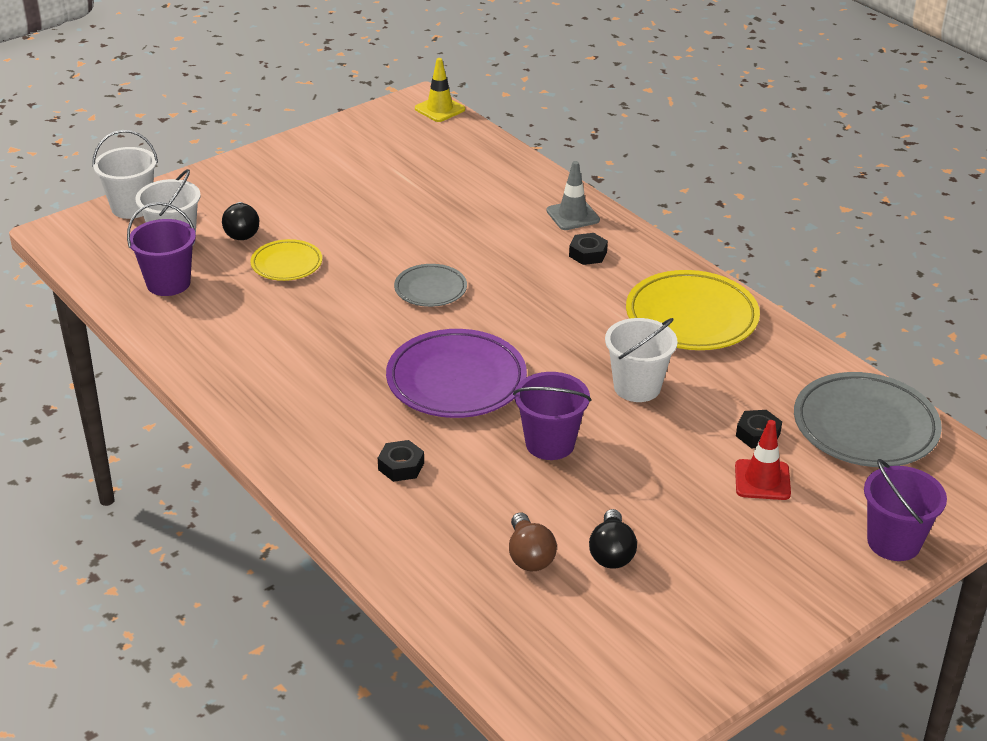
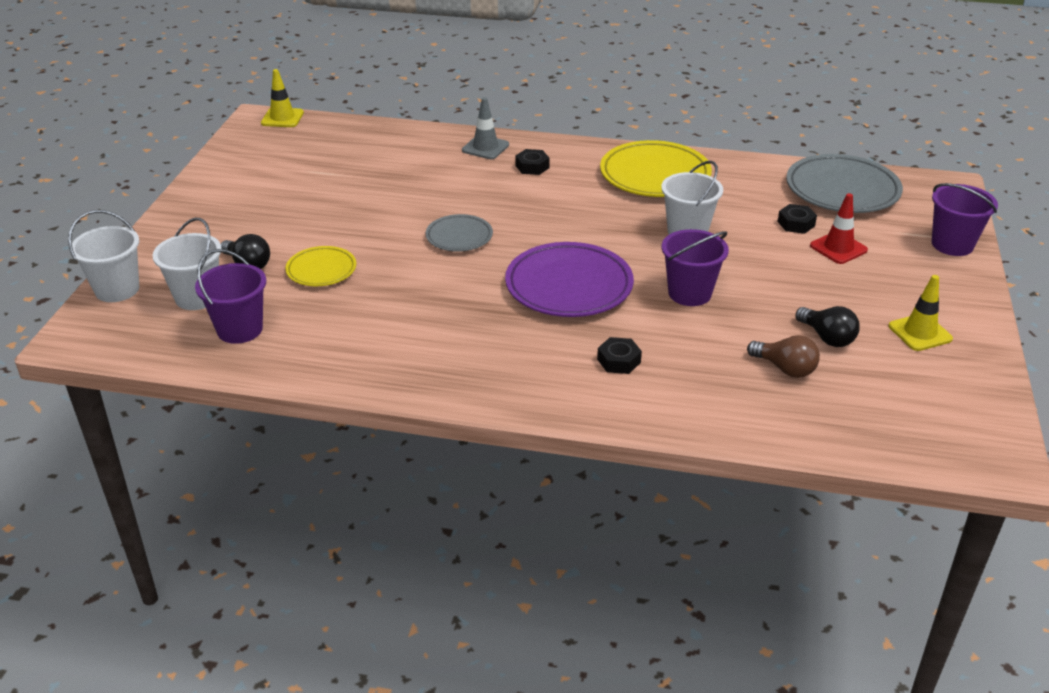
camera: 40 degrees left, 0 degrees up
none -> yellow traffic cone [889,275,953,351]

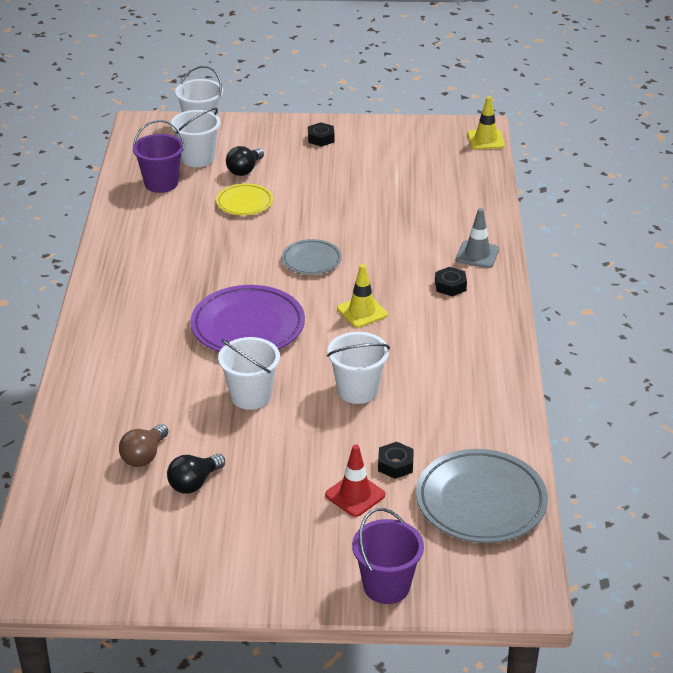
camera: 80 degrees right, 0 degrees up
black nut [597,337,642,374] -> black nut moved to [308,122,334,146]
yellow plate [600,140,712,197] -> none
purple bucket [662,229,729,306] -> white bucket [218,337,280,410]
yellow traffic cone [889,275,953,351] -> yellow traffic cone moved to [337,264,388,328]

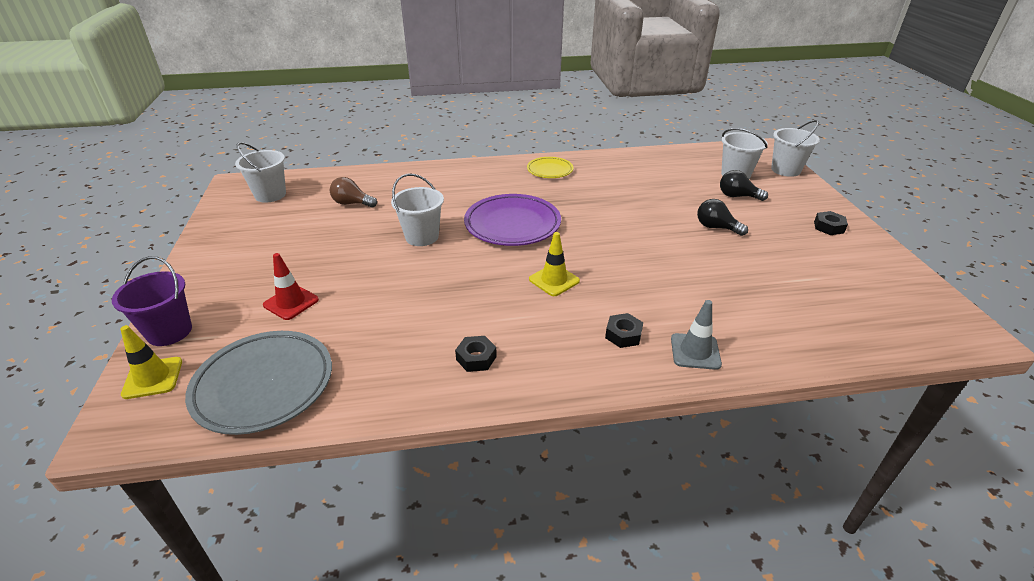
camera: 80 degrees right, 0 degrees up
purple bucket [133,120,184,193] -> none
black light bulb [167,454,225,494] -> black light bulb moved to [697,199,748,236]
yellow plate [216,183,273,215] -> yellow plate moved to [527,157,573,178]
grey plate [282,239,342,275] -> none
white bucket [327,332,390,404] -> white bucket moved to [235,142,286,203]
black nut [378,442,414,479] -> black nut moved to [455,336,497,372]
yellow traffic cone [468,96,505,149] -> yellow traffic cone moved to [120,325,182,399]

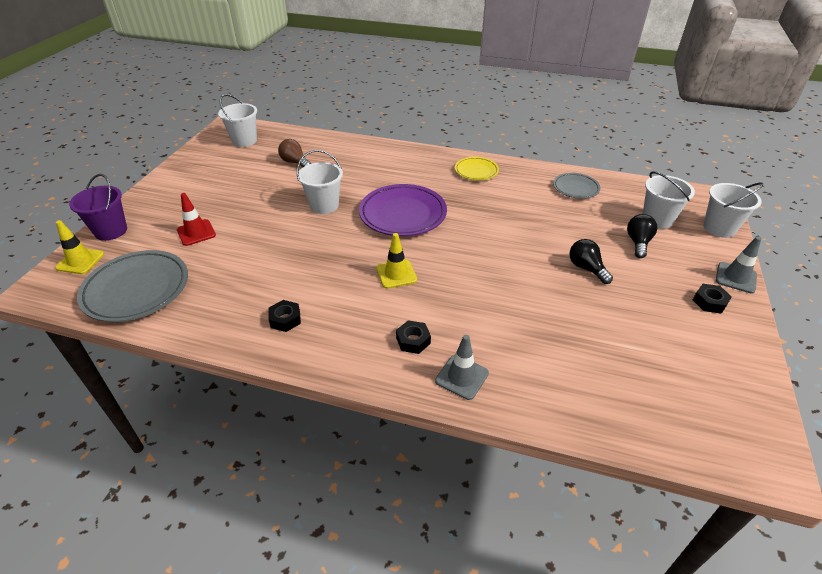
camera: 25 degrees right, 5 degrees up
black light bulb [720,170,768,201] -> black light bulb turned 60 degrees clockwise [627,214,657,258]
none -> grey plate [553,173,601,199]
none -> grey traffic cone [716,237,761,293]

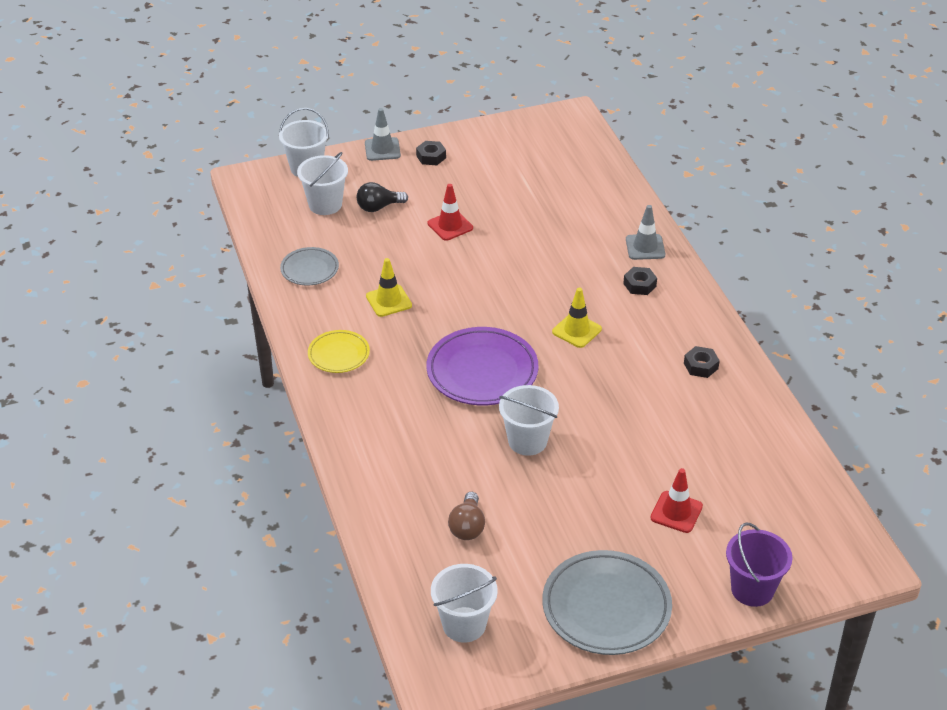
camera: 125 degrees left, 0 degrees up
yellow traffic cone [55,220,104,274] -> yellow traffic cone moved to [366,258,412,317]
grey plate [77,250,188,322] -> grey plate moved to [542,550,672,655]
black light bulb [570,239,613,284] -> red traffic cone [428,184,473,241]

